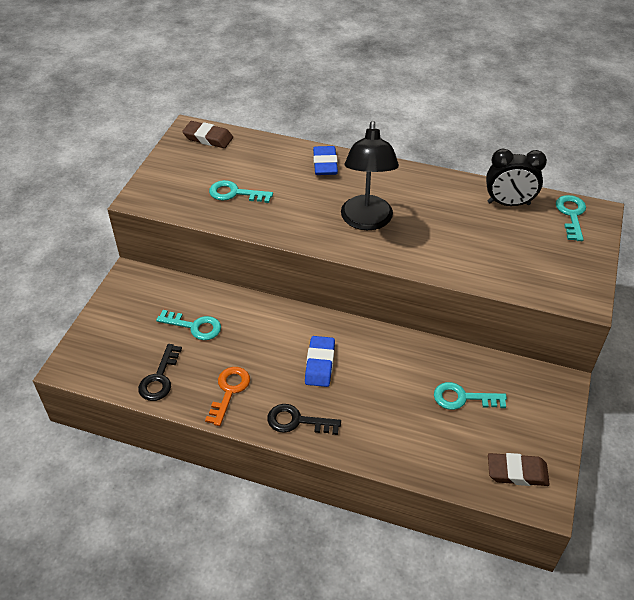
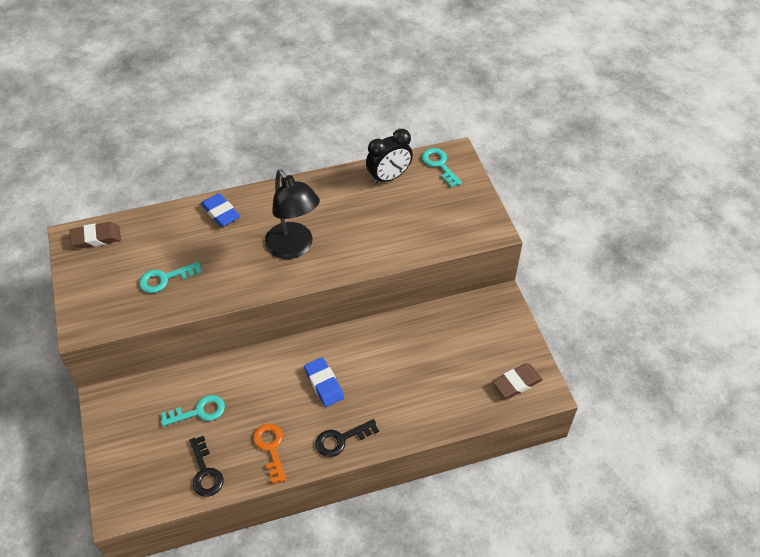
camera: 35 degrees left, 5 degrees up
turquoise key [434,382,507,410] -> none

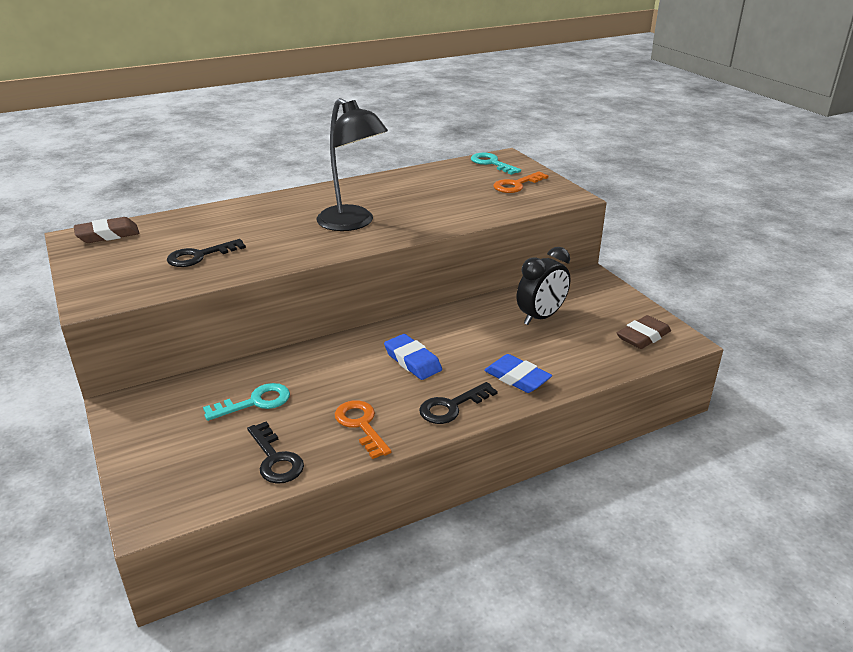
camera: 10 degrees left, 20 degrees down
turquoise key [139,262,202,293] -> black key [167,239,246,267]
blue eraser [201,193,240,227] -> blue eraser moved to [484,354,552,393]
black clock [366,129,413,185] -> black clock moved to [517,247,571,325]
none -> orange key [493,171,548,193]

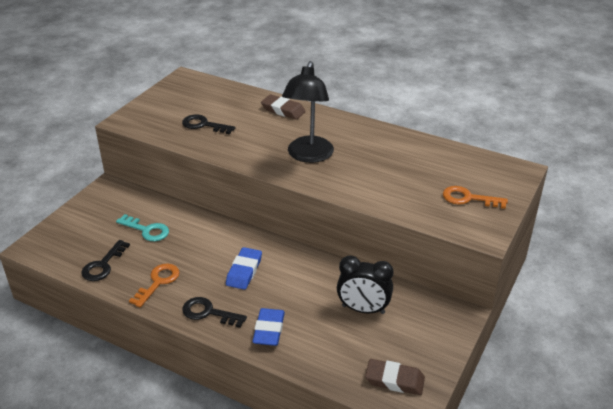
camera: 55 degrees right, 5 degrees up
brown eraser [74,217,139,243] -> brown eraser moved to [261,94,306,120]
turquoise key [471,153,521,175] -> none

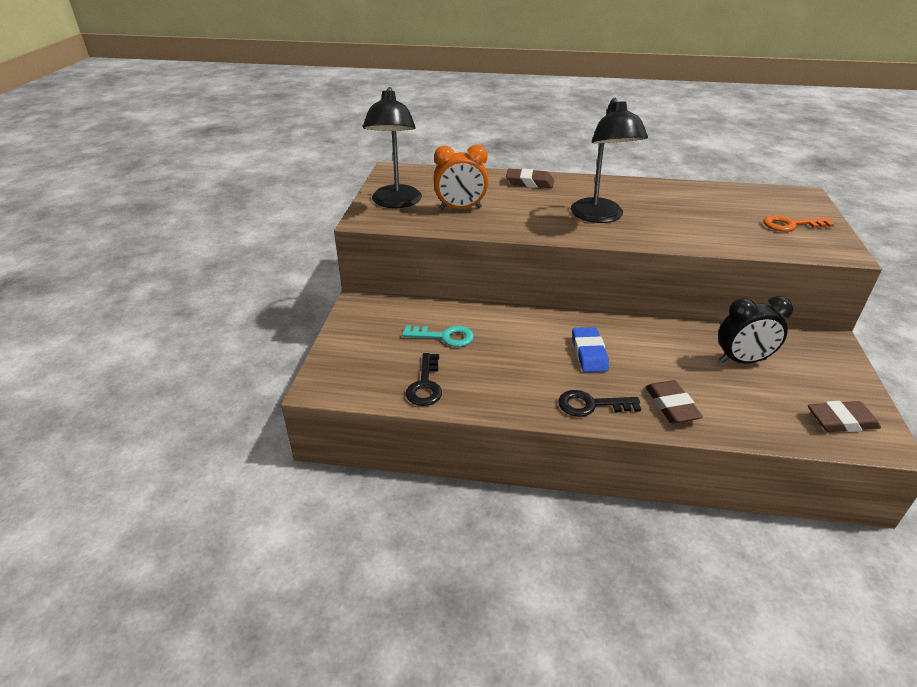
camera: 20 degrees left, 0 degrees up
orange key [129,263,180,308] -> none
black key [182,114,235,134] -> orange clock [433,145,489,210]
blue eraser [252,308,285,346] -> brown eraser [646,380,703,423]
none -> black lamp [363,87,422,208]

